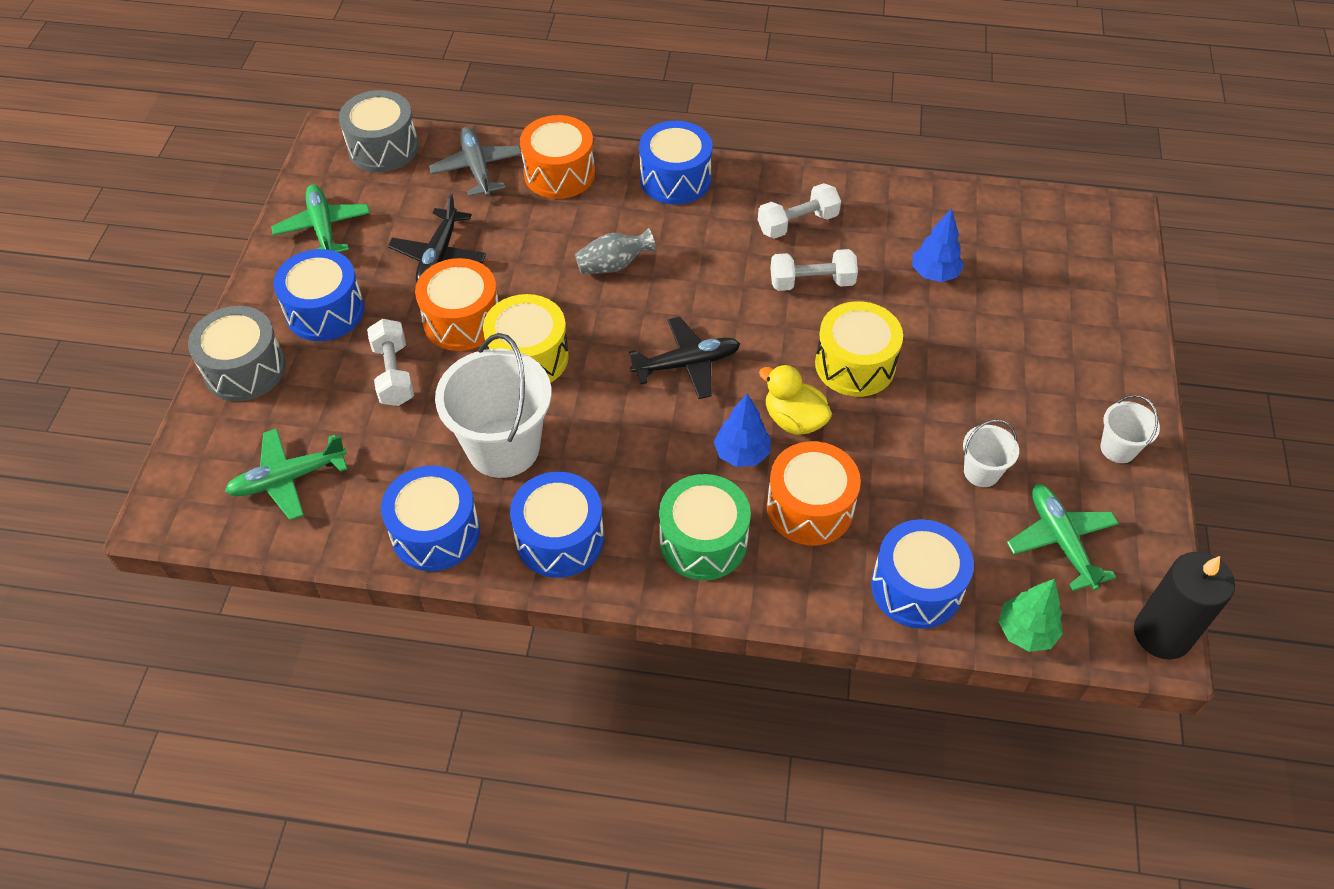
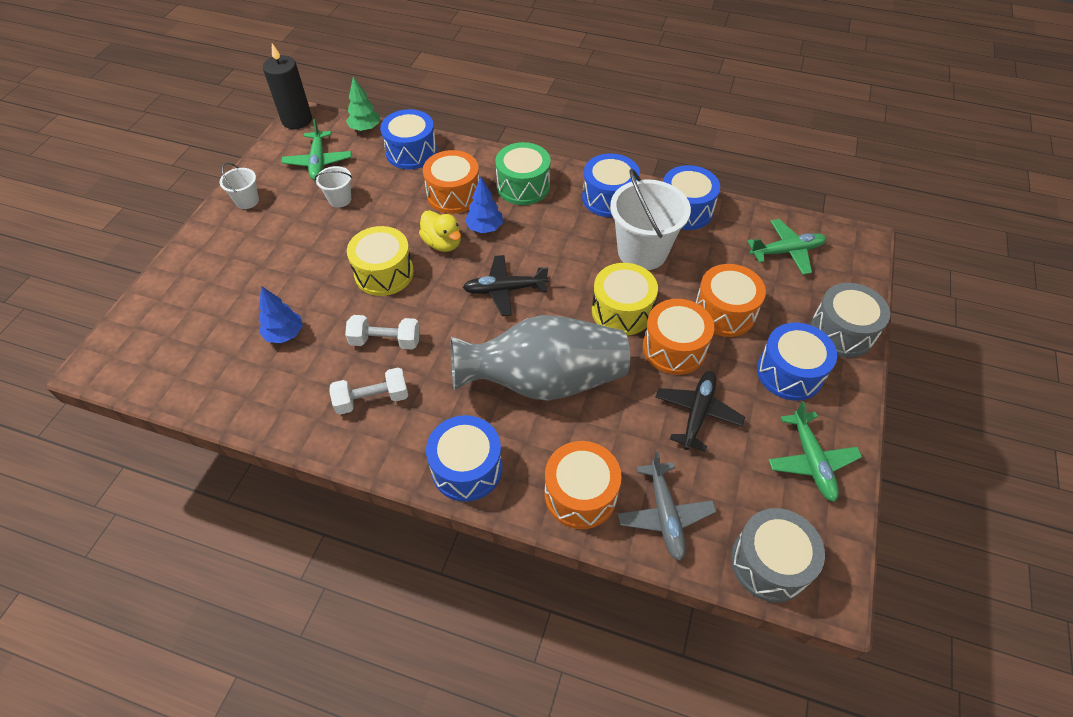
camera: 170 degrees left, 0 degrees up
white dumbbell [367,319,414,406] -> orange drum [695,264,766,337]
grey vase [575,228,656,274] -> grey vase [451,315,630,401], size x2.46

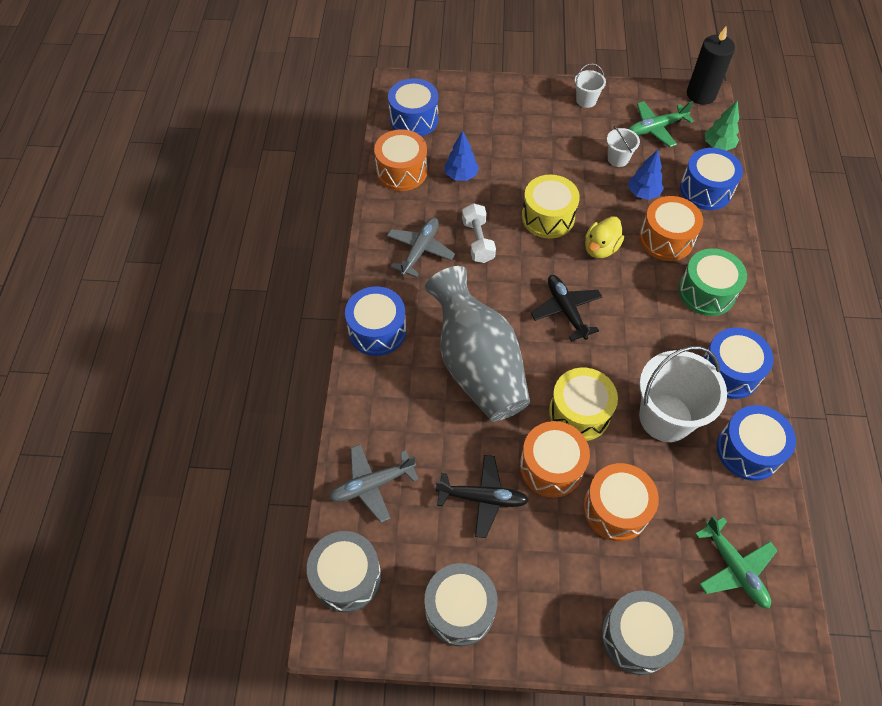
camera: 75 degrees right, 5 degrees up
white dumbbell [329,367,408,415] -> grey plane [387,218,455,277]
blue tree [465,177,503,233] -> blue tree moved to [628,149,664,200]
orange drum [544,441,622,529] -> orange drum moved to [374,129,427,191]
blue drum [757,323,837,401] -> blue drum moved to [388,78,438,137]
green plane [769,401,862,502] -> grey drum [424,563,498,646]

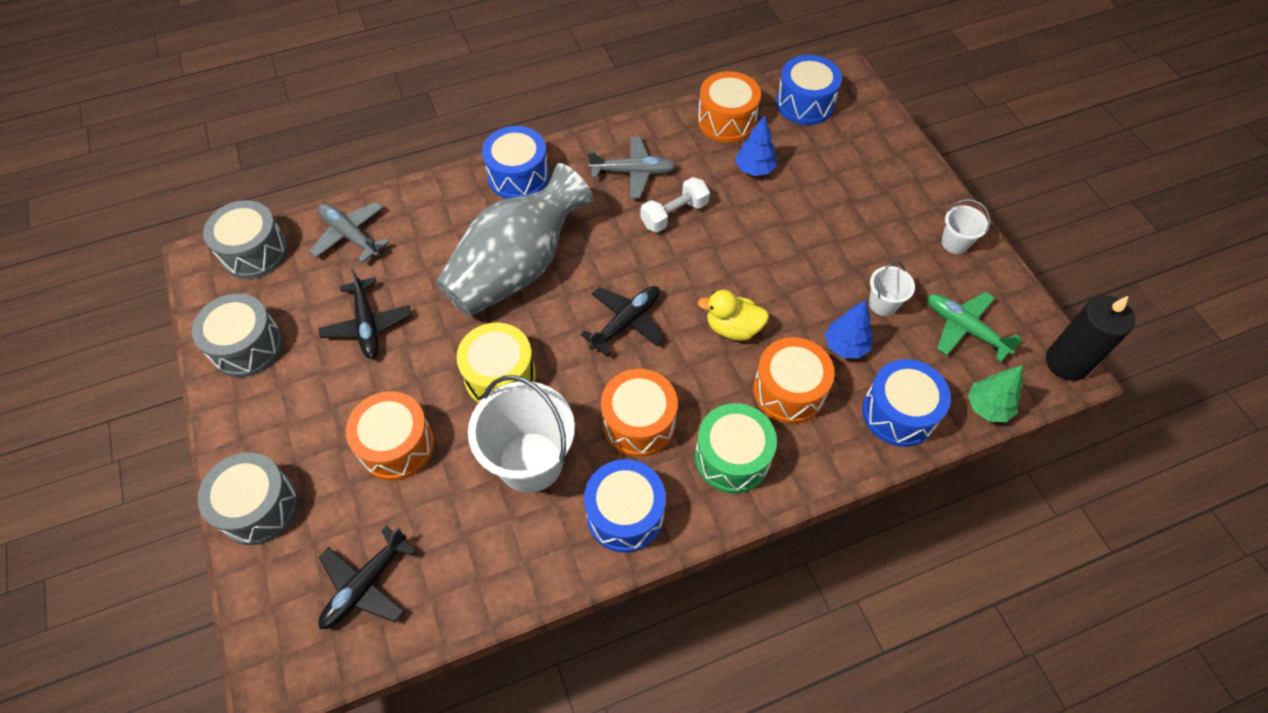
camera: 65 degrees right, 0 degrees up
orange drum [520,421,590,498] -> orange drum moved to [601,369,678,457]
yellow drum [522,175,580,239] -> none
green plane [695,516,778,609] -> black plane [318,526,417,629]
blue drum [717,405,796,481] -> none

